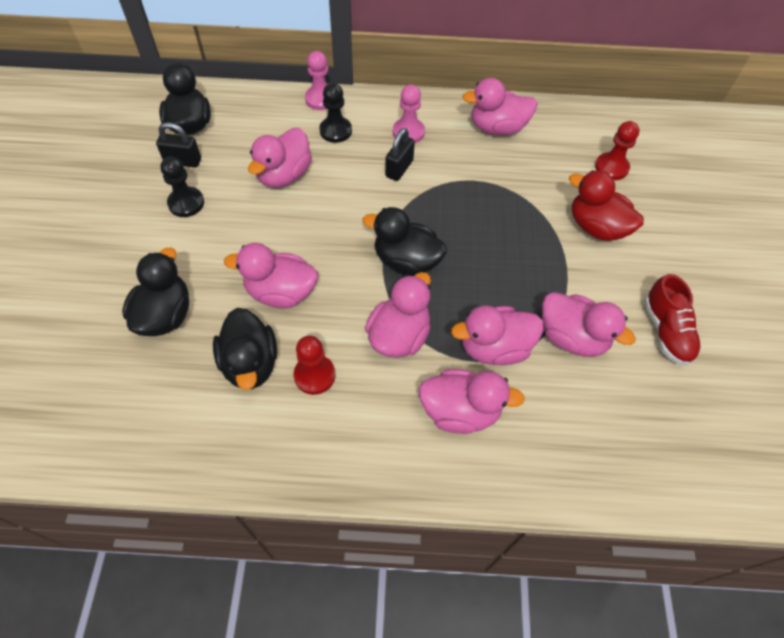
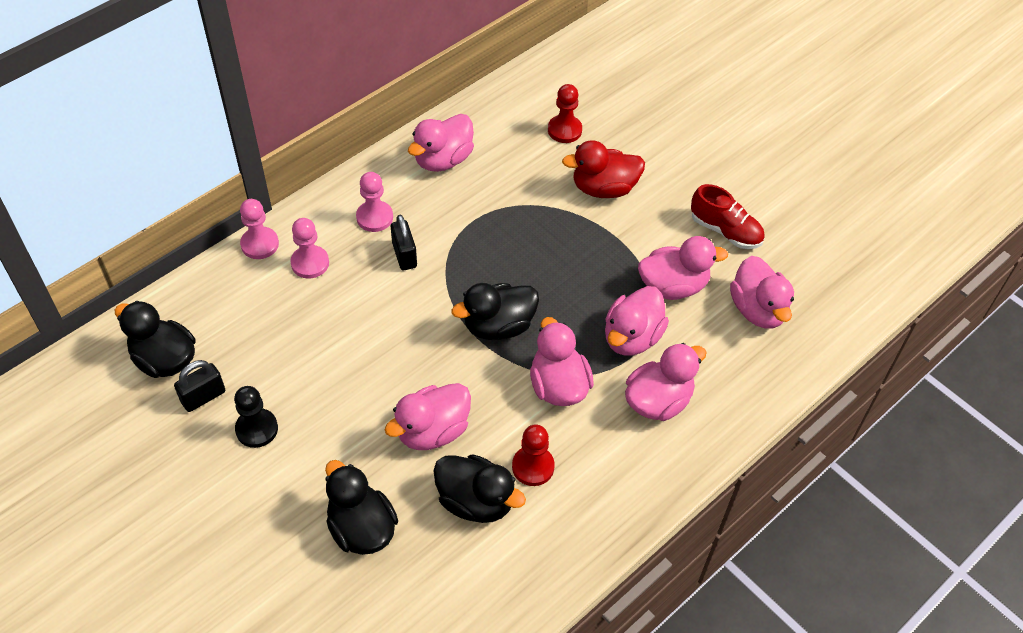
camera: 45 degrees left, 5 degrees down
pink duck [248,128,312,188] -> pink duck moved to [730,256,794,329]
black pawn [319,83,352,143] -> pink pawn [290,218,329,278]

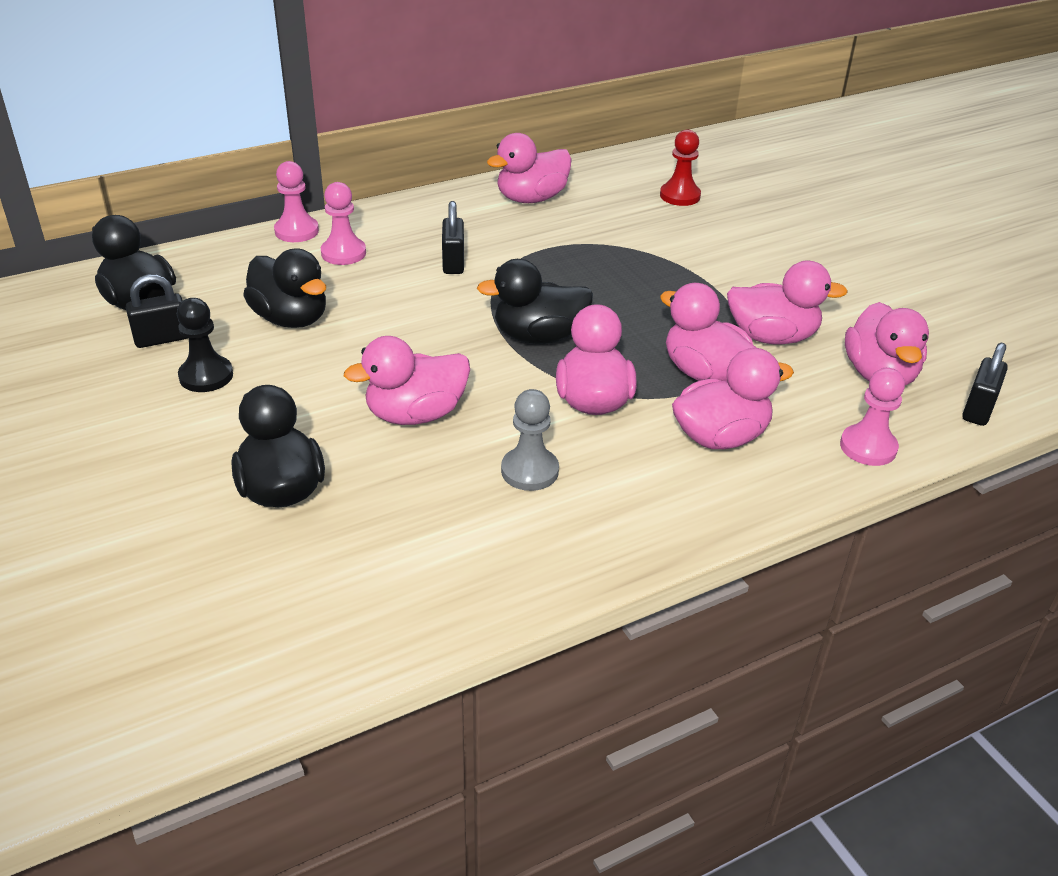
camera: 15 degrees right, 15 degrees down
pink pawn [356,172,393,232] -> pink pawn moved to [840,368,905,466]
black duck [434,455,526,523] -> black duck moved to [243,249,326,328]
red pawn [512,424,555,486] -> grey pawn [501,389,559,491]
red duck [562,140,645,198] -> none
pink duck [605,286,669,356] -> pink duck turned 90 degrees clockwise [660,283,756,381]
red shoe [691,184,765,249] -> none
none -> black padlock [962,342,1008,426]

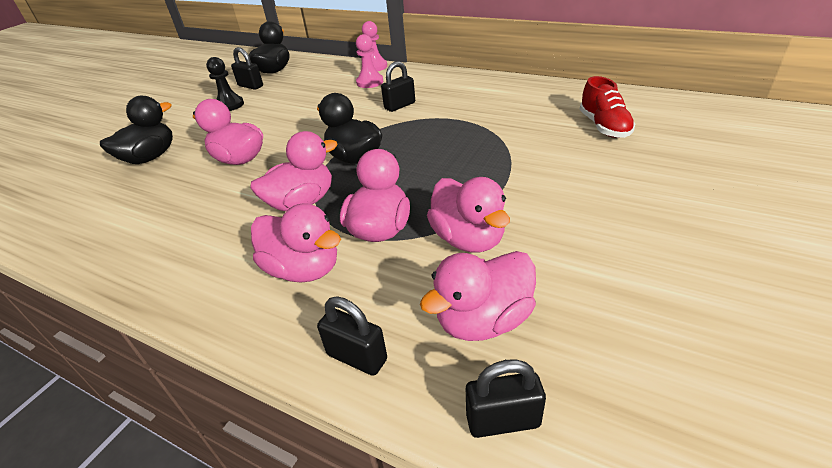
camera: 60 degrees right, 0 degrees up
black duck [243,249,326,328] -> none
pink duck [487,133,572,203] -> none
grey pawn [501,389,559,491] -> none
red pawn [660,129,701,206] -> red shoe [579,76,636,138]
pink pawn [840,368,905,466] -> black padlock [317,296,387,376]

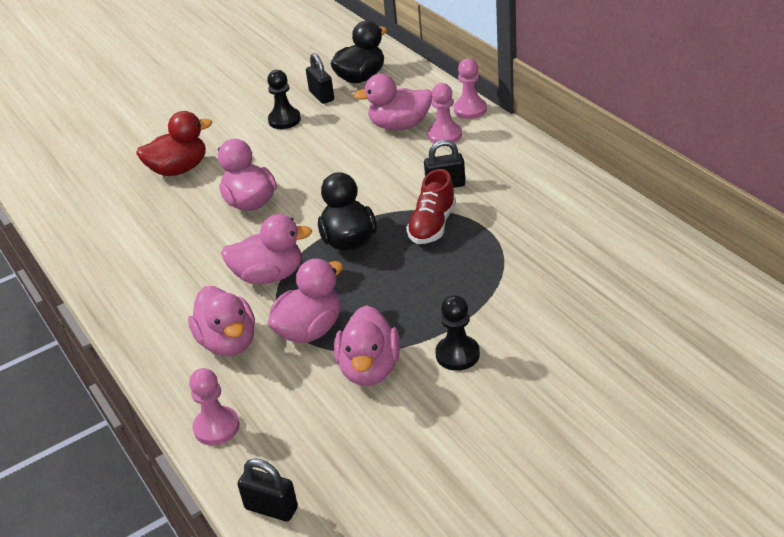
camera: 30 degrees right, 0 degrees up
black duck [100,96,173,164] -> red duck [136,111,212,176]
black padlock [317,296,387,376] -> pink pawn [189,368,240,445]
pink duck [420,251,536,341] -> pink duck moved to [353,74,432,130]
red shoe [579,76,636,138] -> red shoe moved to [406,169,456,244]
none -> black pawn [436,295,480,371]

